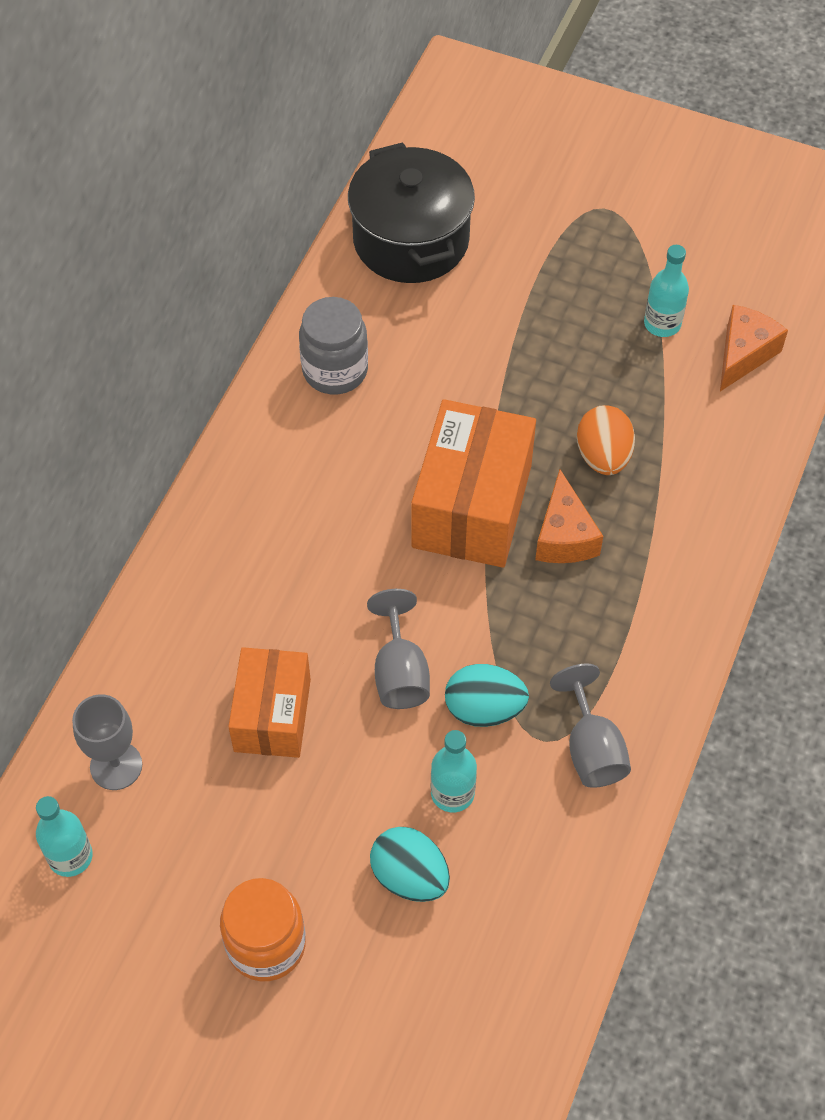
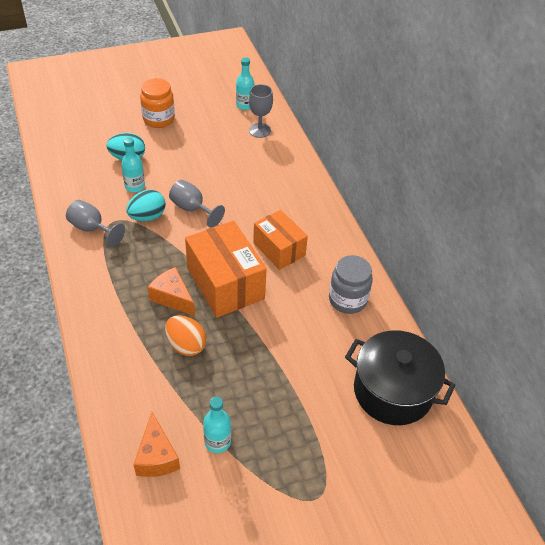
camera: 135 degrees right, 10 degrees down
orange box [228,647,311,758] -> orange box moved to [253,210,308,270]

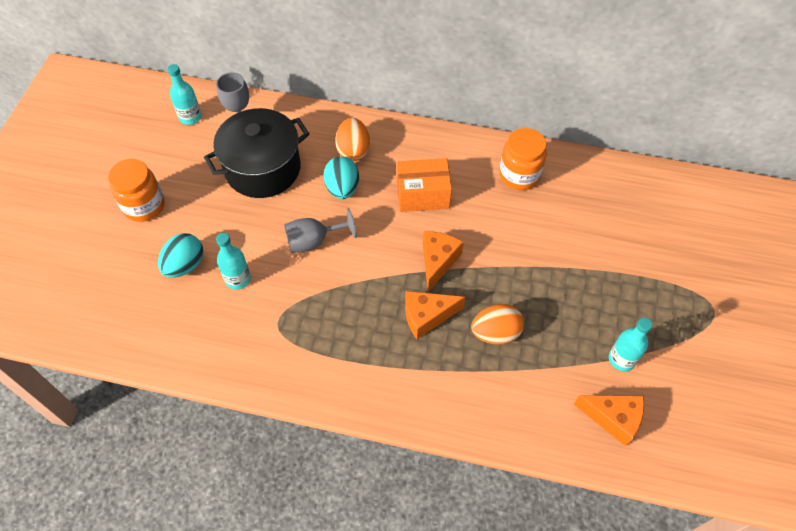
camera: 55 degrees left, 10 degrees up
grey goblet [66,200,125,247] -> none
turquoise egg [126,190,166,221] -> turquoise egg moved to [324,156,359,199]
orange box [185,221,267,318] -> orange cheese [423,231,464,292]
grey jar [329,255,373,314] -> orange jar [499,128,547,190]
black pot [345,330,455,425] -> black pot moved to [204,108,309,198]
none -> orange egg [335,118,370,161]

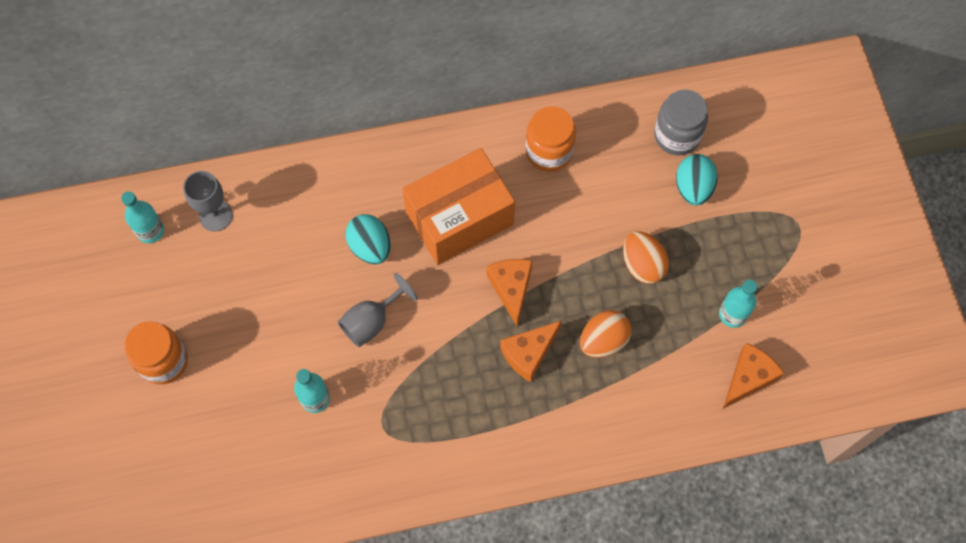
camera: 25 degrees left, 10 degrees up
turquoise egg [158,233,203,278] -> turquoise egg moved to [676,154,717,206]
black pot [204,108,309,198] -> none
orange egg [335,118,370,161] -> orange egg moved to [623,231,669,284]
orange box [397,158,452,212] -> orange box [402,148,515,265], size x1.53
orange cheese [574,395,644,446] -> orange cheese turned 45 degrees counterclockwise [723,343,784,409]
none -> grey jar [654,90,708,155]

